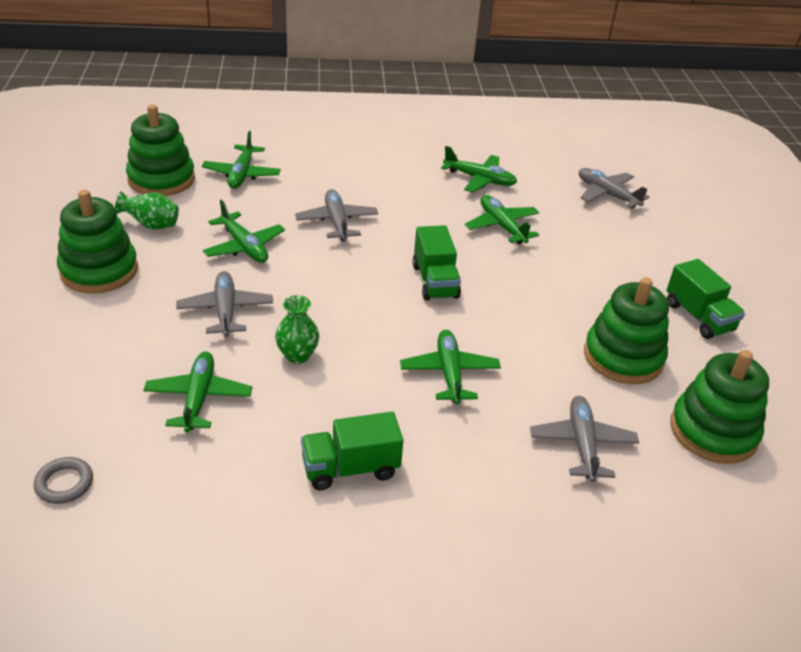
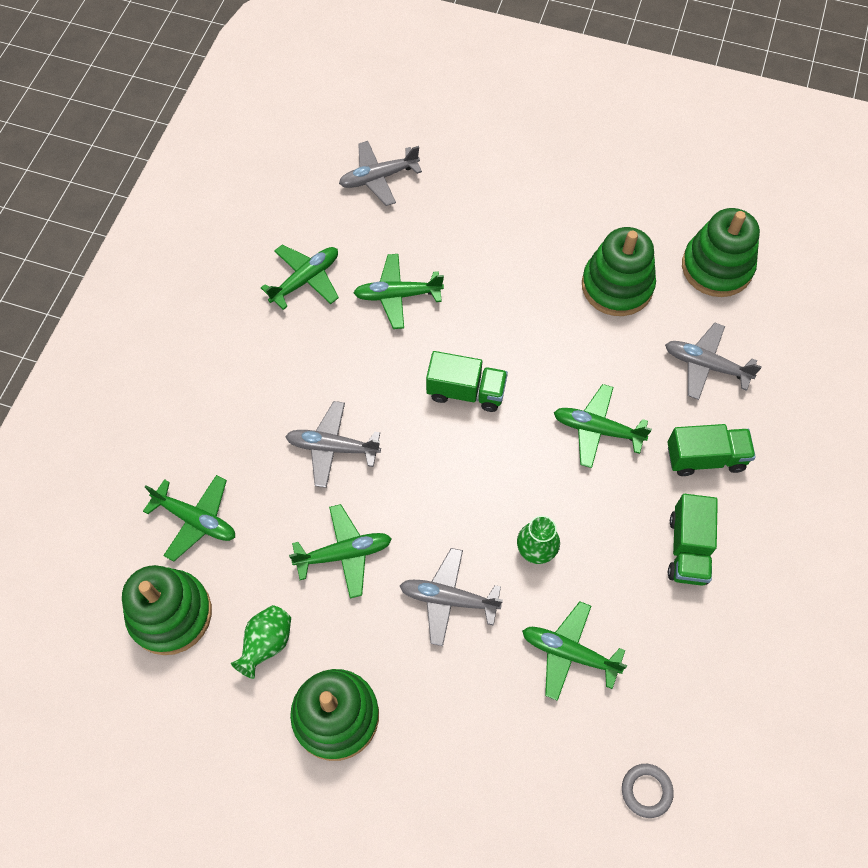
camera: 65 degrees left, 25 degrees up
green truck [666,259,745,339] -> green truck moved to [667,424,756,476]

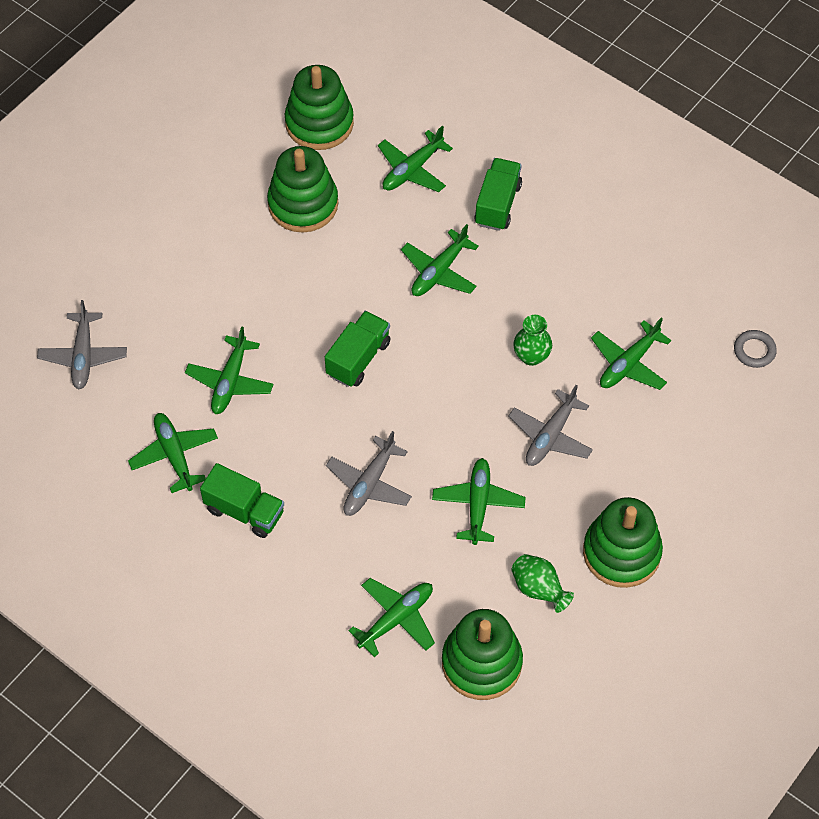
camera: 70 degrees left, 5 degrees down
grey plane [665,323,762,400] -> green plane [378,126,453,192]
green truck [668,494,718,586] -> green truck moved to [200,463,284,538]

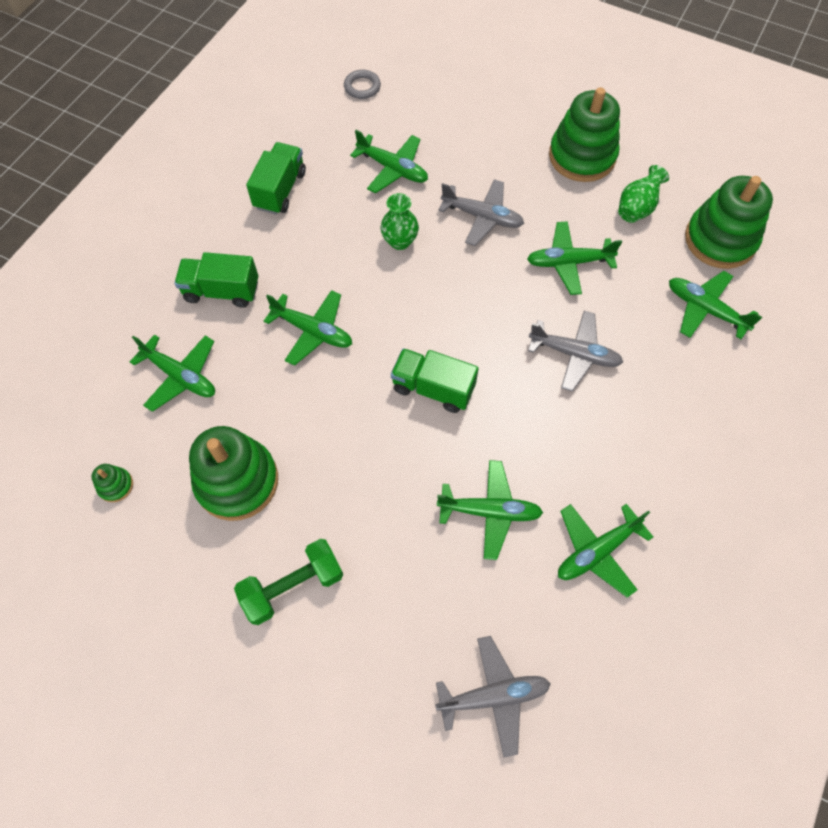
camera: 100 degrees left, 5 degrees up
green truck [200,463,284,538] -> green truck moved to [246,142,306,214]
green stacking toy [285,65,354,150] -> green stacking toy [92,464,133,502], size x0.42
none -> green dumbbell [234,539,343,625]

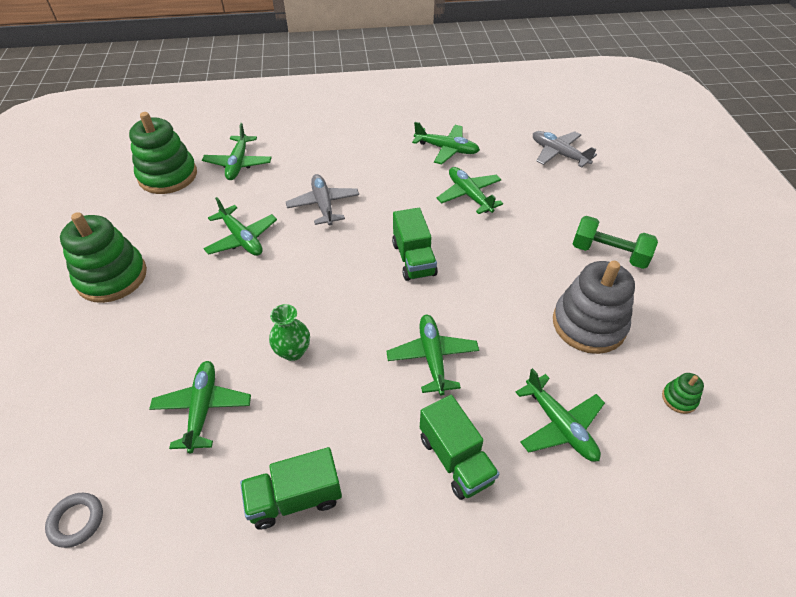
camera: 125 degrees left, 15 degrees down
green plane [130,335,215,412] -> green plane turned 150 degrees clockwise [516,368,605,462]
green stacking toy [189,426,278,521] -> grey stacking toy [553,261,635,354]
grey plane [438,179,524,246] -> none
green vase [618,165,669,223] -> none

